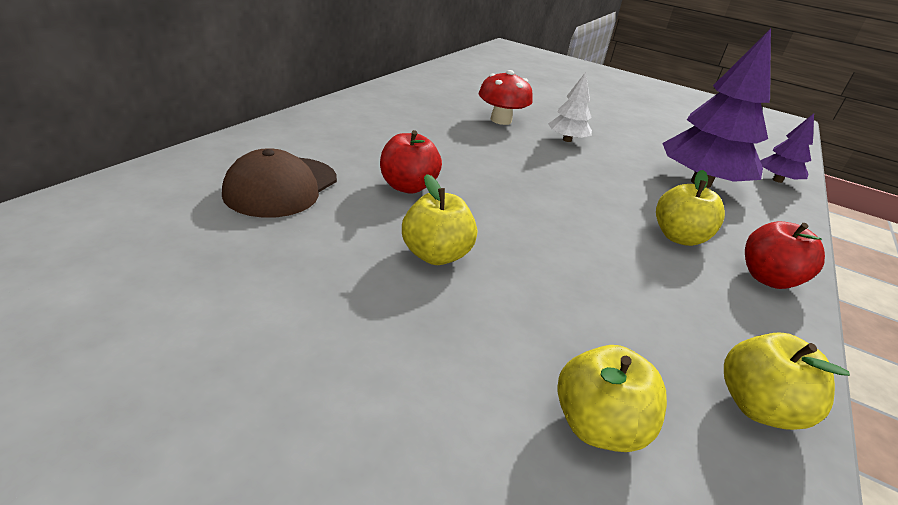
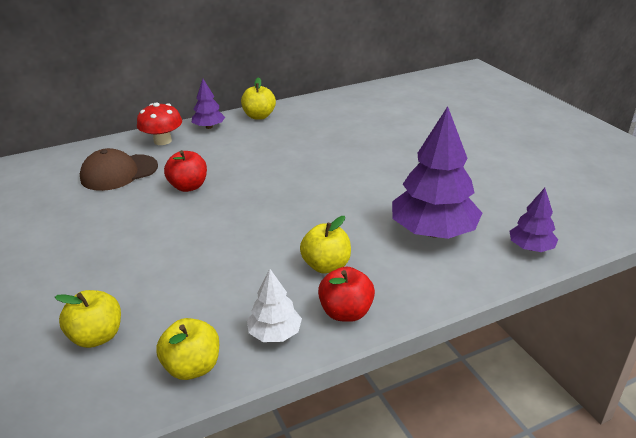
camera: 40 degrees right, 0 degrees up
yellow apple [402,174,477,265] -> yellow apple moved to [241,77,276,120]
red mushroom [479,70,533,125] -> red mushroom moved to [137,102,182,145]
white tree [548,72,592,142] -> white tree moved to [247,269,302,342]
none -> purple tree [192,79,225,129]

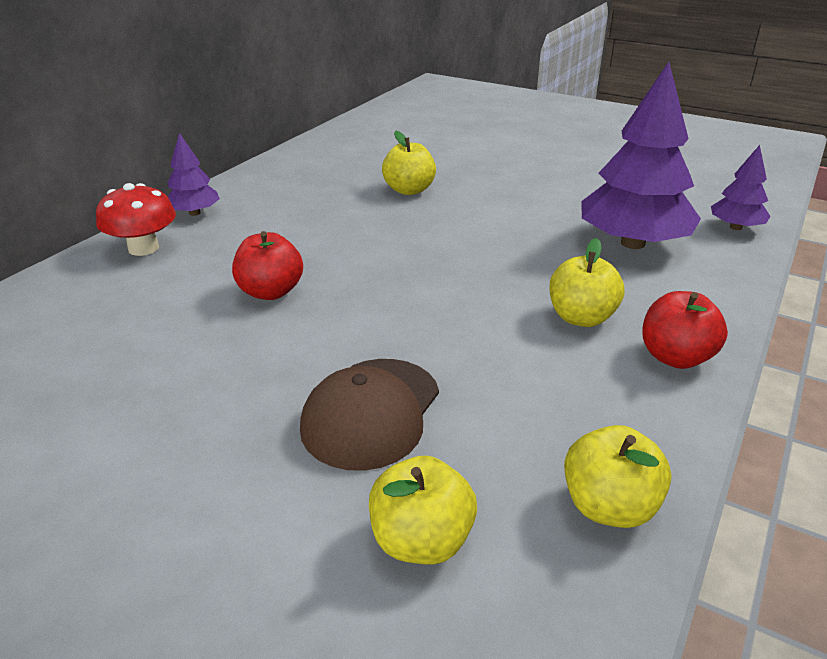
camera: 35 degrees left, 0 degrees up
brown cap [80,148,158,191] -> brown cap moved to [300,359,439,471]
yellow apple [241,77,276,120] -> yellow apple moved to [382,131,436,195]
white tree [247,269,302,342] -> none

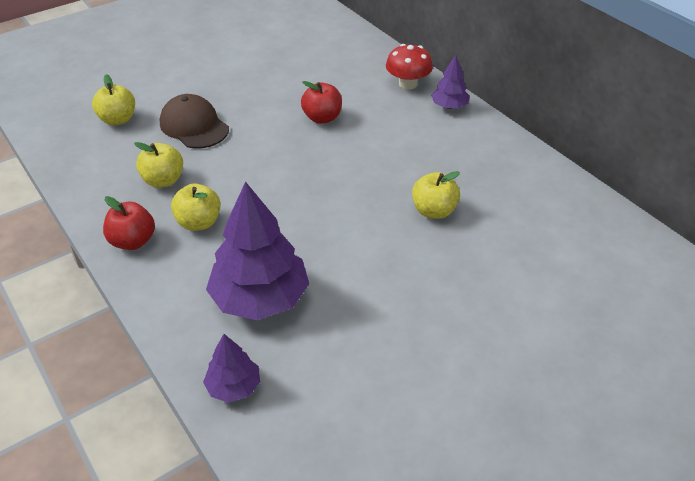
camera: 115 degrees right, 10 degrees up
yellow apple [564,425,671,528] -> yellow apple moved to [134,142,183,188]

